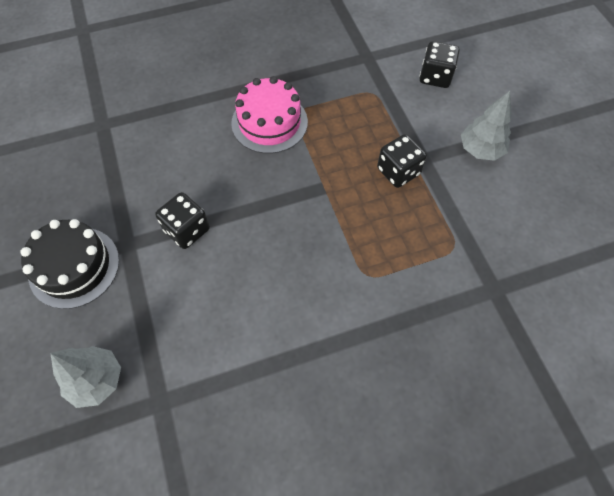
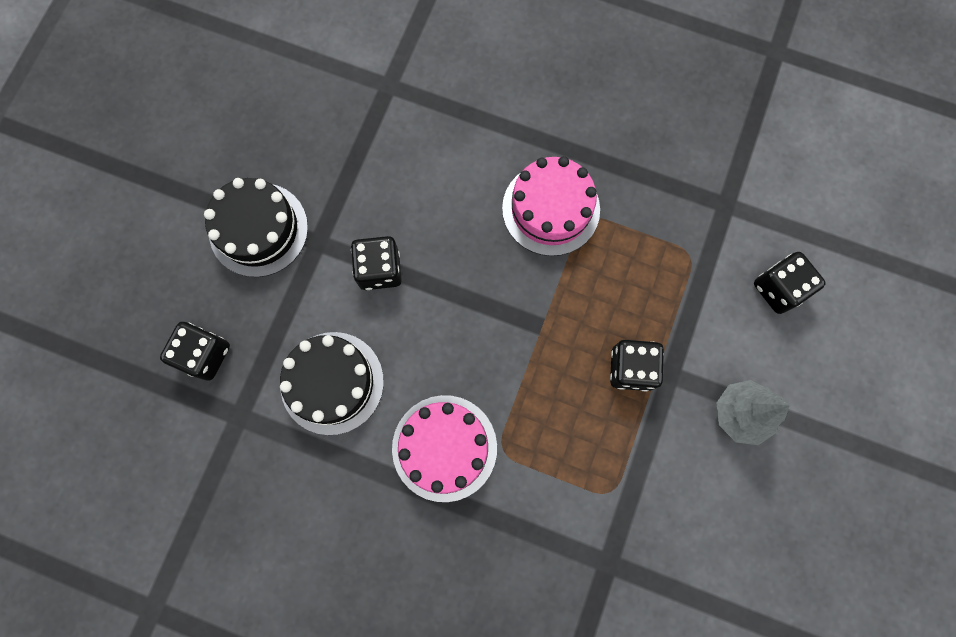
camera: 40 degrees right, 15 degrees up
grey tree [50,346,121,408] -> black dice [160,322,230,381]
none -> black cake [280,332,384,435]
none -> pink cake [392,395,497,502]

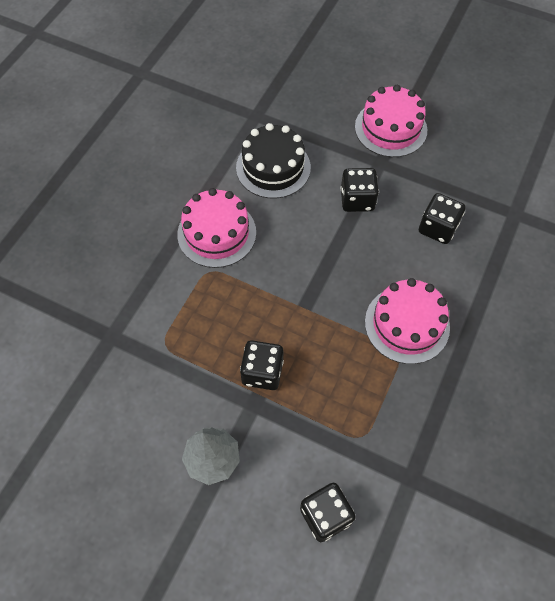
camera: 95 degrees right, 15 degrees down
black dice [160,322,230,381] -> black dice moved to [419,193,466,244]
black cake [204,178,308,277] -> pink cake [355,85,427,157]

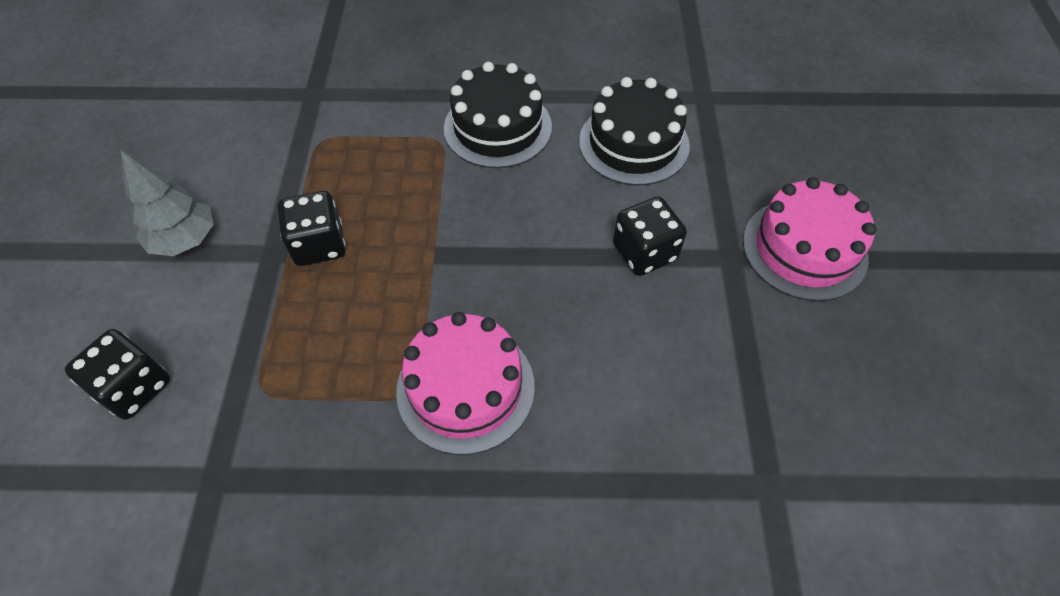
camera: 65 degrees right, 5 degrees down
pink cake [177,188,256,268] -> black cake [444,62,552,168]
black dice [419,193,466,244] -> none

